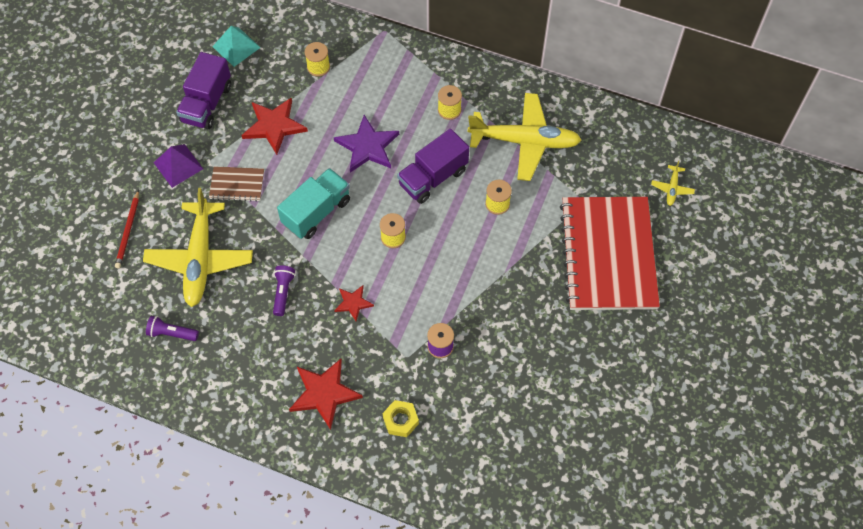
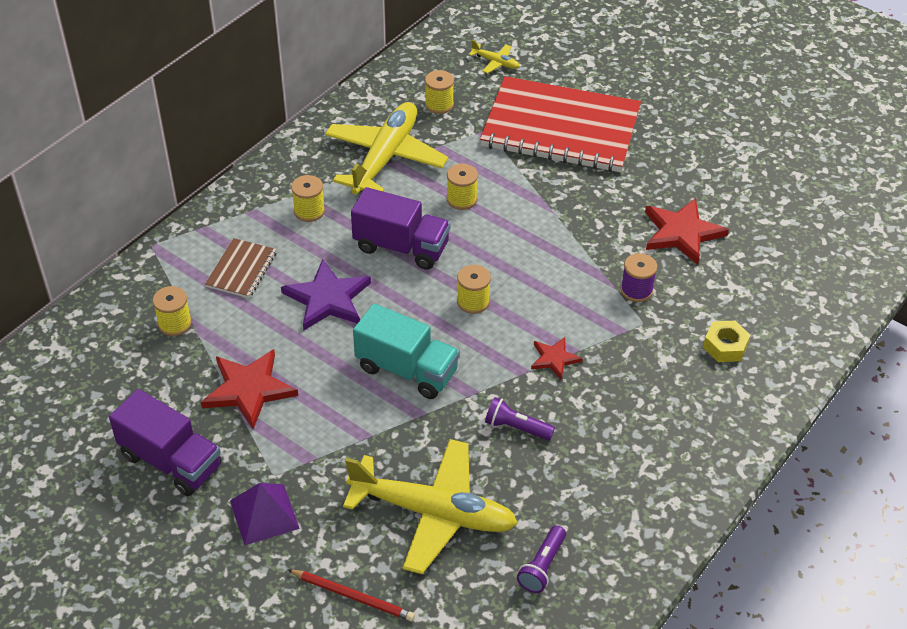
camera: 75 degrees left, 15 degrees down
brown notebook [209,166,264,202] -> brown notebook moved to [205,238,277,298]
turquoise pyramid [212,26,261,67] -> none
turquoise truck [277,168,350,239] -> turquoise truck turned 150 degrees clockwise [353,303,460,399]
red star [289,359,363,430] -> red star moved to [645,198,729,265]
purple truck [397,129,469,204] -> purple truck turned 45 degrees counterclockwise [351,187,450,270]
none -> yellow spool [425,70,454,114]

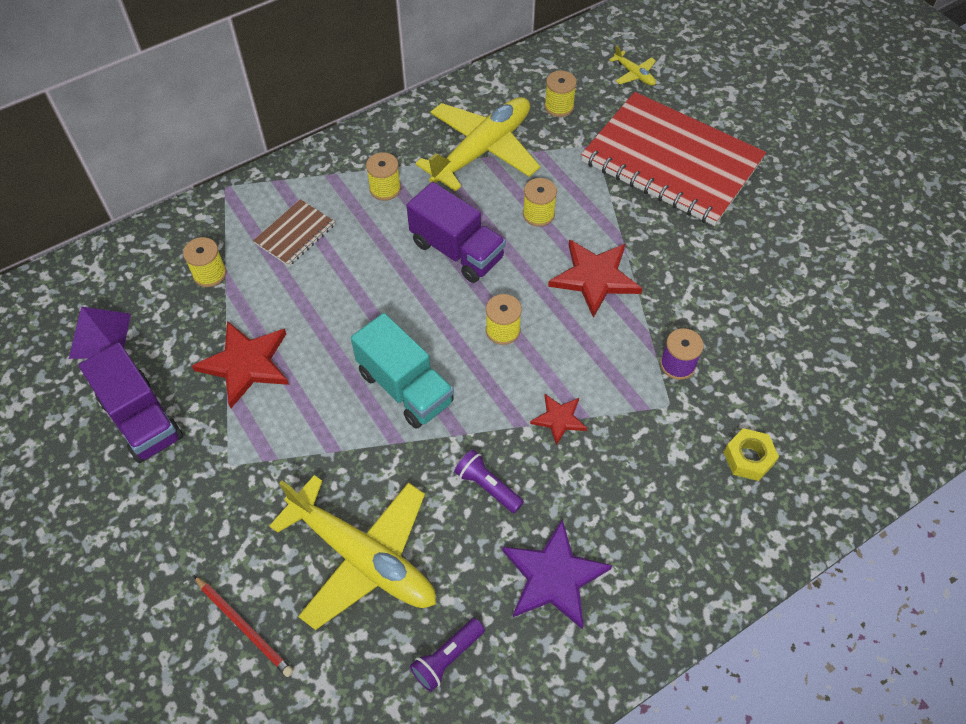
camera: 20 degrees right, 10 degrees up
purple pyramid [230,483,300,546] -> purple pyramid moved to [69,307,131,359]
purple star [281,259,371,331] -> purple star moved to [502,519,612,630]
red star [645,198,729,265] -> red star moved to [548,239,642,318]

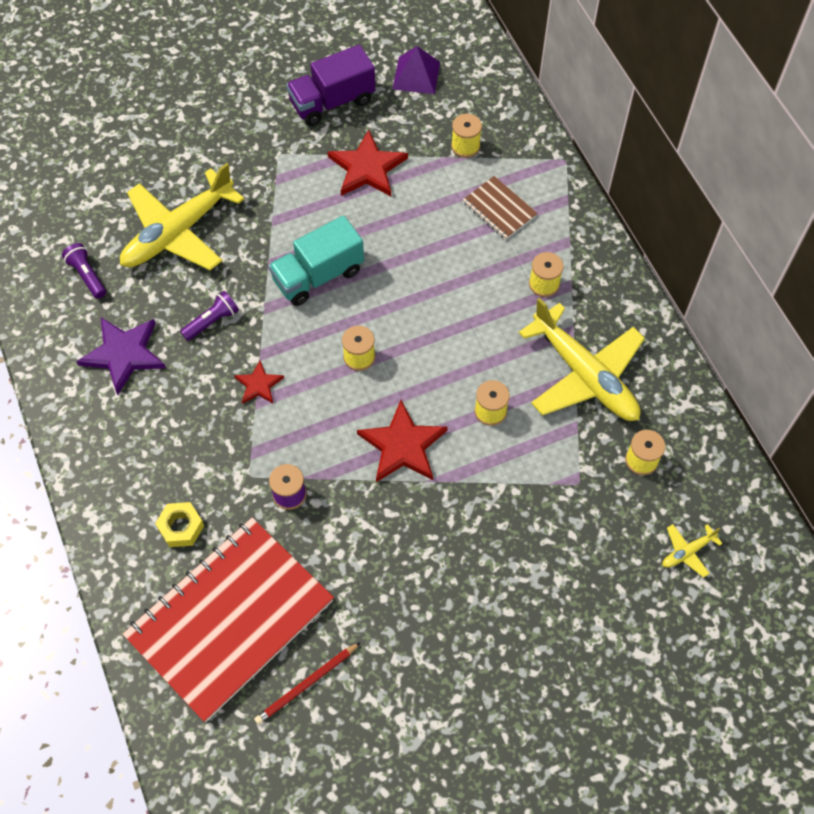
camera: 100 degrees right, 5 degrees up
red pencil [193,575,294,677] -> red pencil moved to [254,642,361,725]
purple truck [407,182,506,283] -> none
red notebook [581,92,766,226] -> red notebook moved to [123,518,334,722]

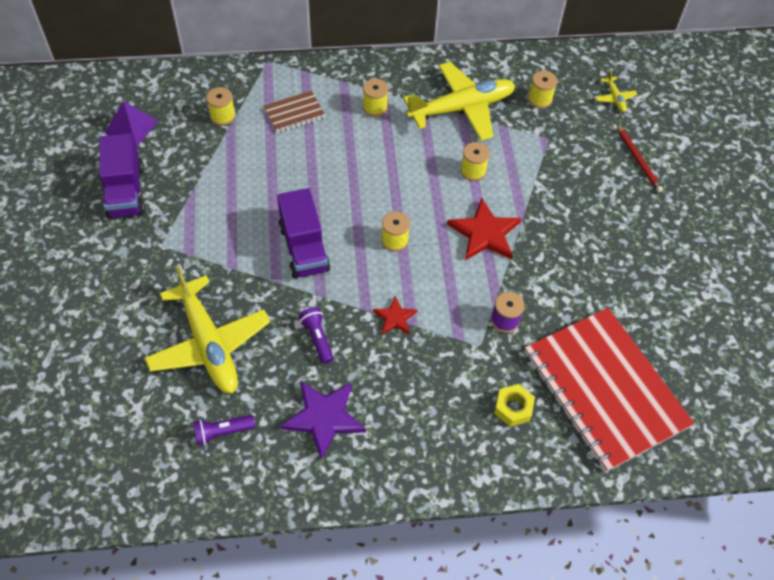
camera: 75 degrees left, 5 degrees down
red pencil [254,642,361,725] -> red pencil moved to [617,124,663,192]
turquoise truck [268,215,364,306] -> purple truck [277,188,330,278]
red star [327,130,408,196] -> none

